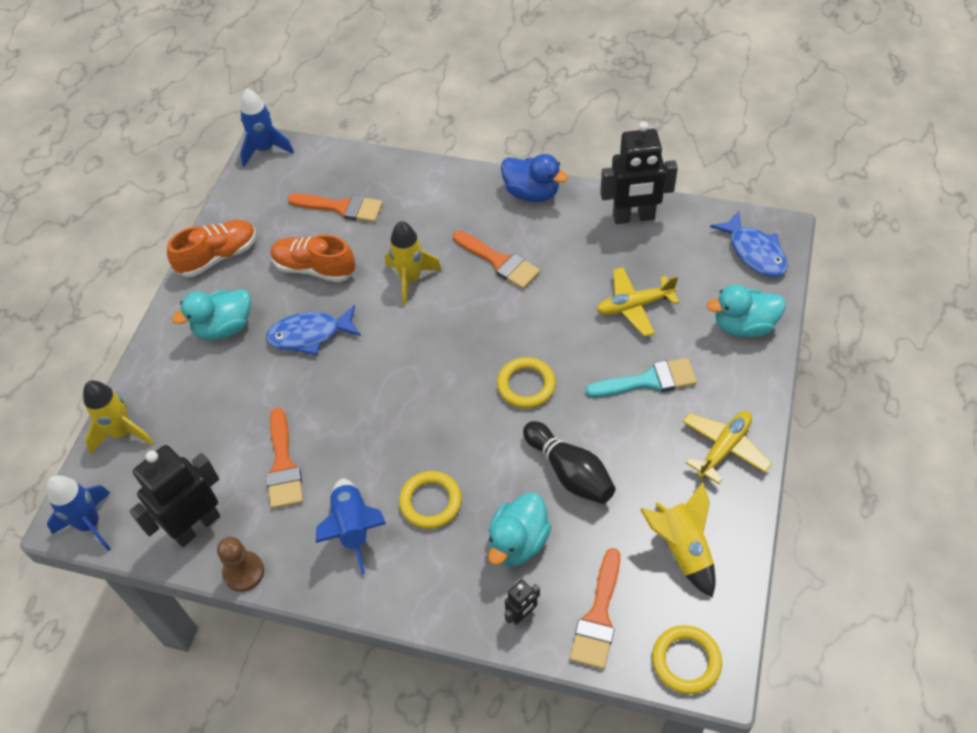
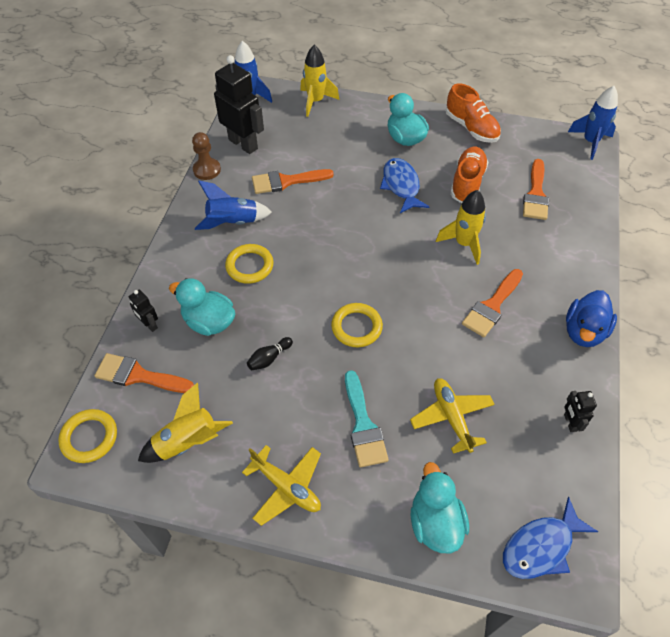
camera: 85 degrees right, 0 degrees up
black bowling pin [523,421,616,504] -> black bowling pin [247,337,293,370], size x0.53
black robot [600,121,678,224] -> black robot [564,391,597,432], size x0.47

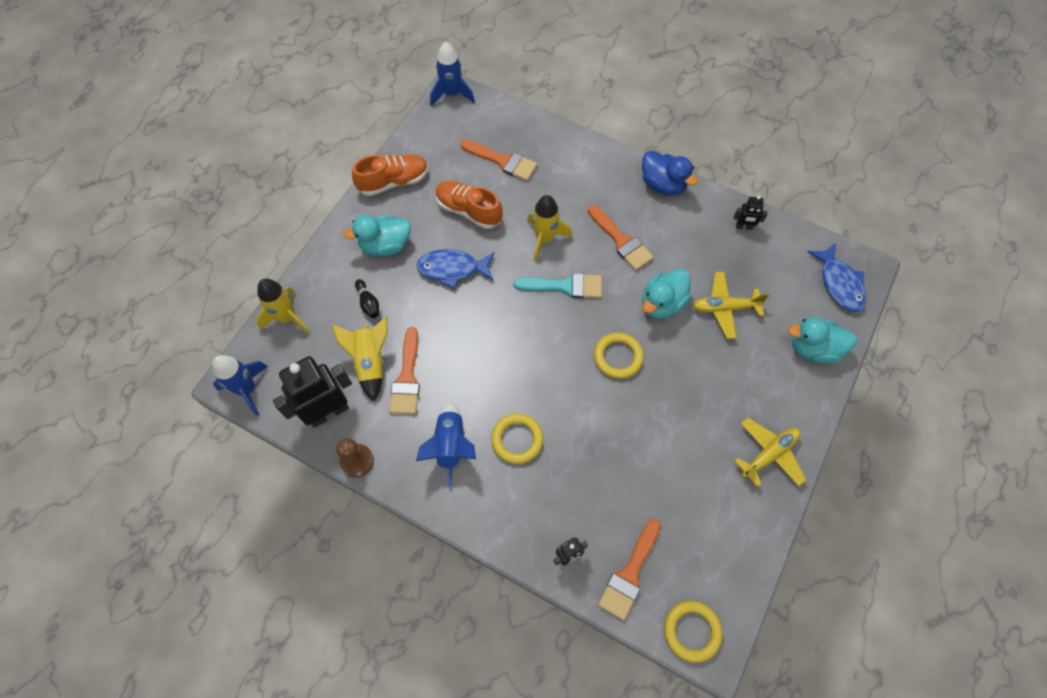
camera: 75 degrees left, 10 degrees up
yellow rocket [138,383,233,463] -> yellow rocket moved to [332,316,388,402]
turquoise duck [169,278,235,336] -> turquoise duck moved to [642,269,691,319]
black bowling pin [247,337,293,370] -> black bowling pin moved to [355,279,379,318]
turquoise brush [345,370,389,467] -> turquoise brush moved to [514,273,602,298]

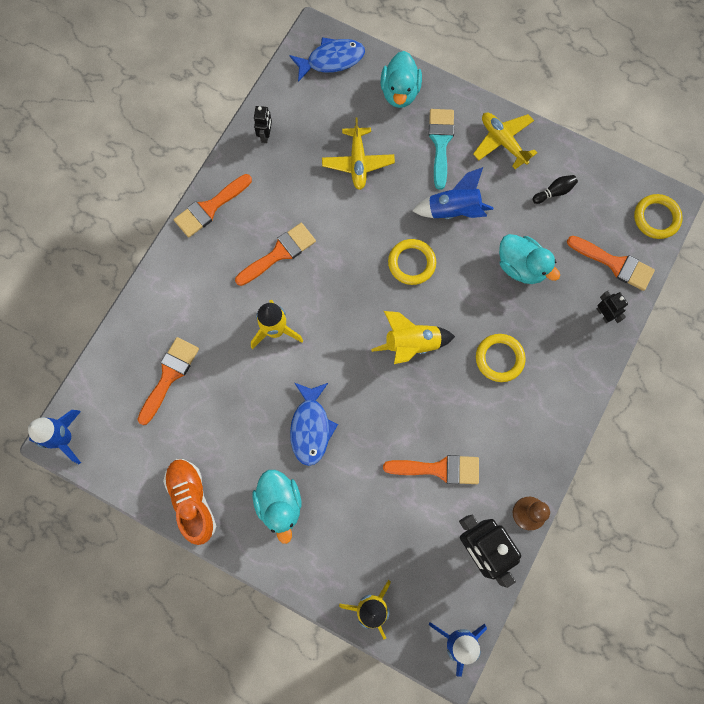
camera: 90 degrees left, 10 degrees up
yellow rocket [332,316,388,402] -> yellow rocket moved to [371,311,455,364]
black bowling pin [355,279,379,318] -> black bowling pin moved to [532,175,578,204]
blue rocket [416,402,476,488] -> blue rocket moved to [412,167,494,219]
orange shoe [436,181,503,229] -> none
turquoise brush [514,273,602,298] -> turquoise brush moved to [429,109,454,190]
blue duck [642,151,698,196] -> orange brush [174,174,252,237]
turquoise duck [642,269,691,319] -> turquoise duck moved to [499,234,560,284]

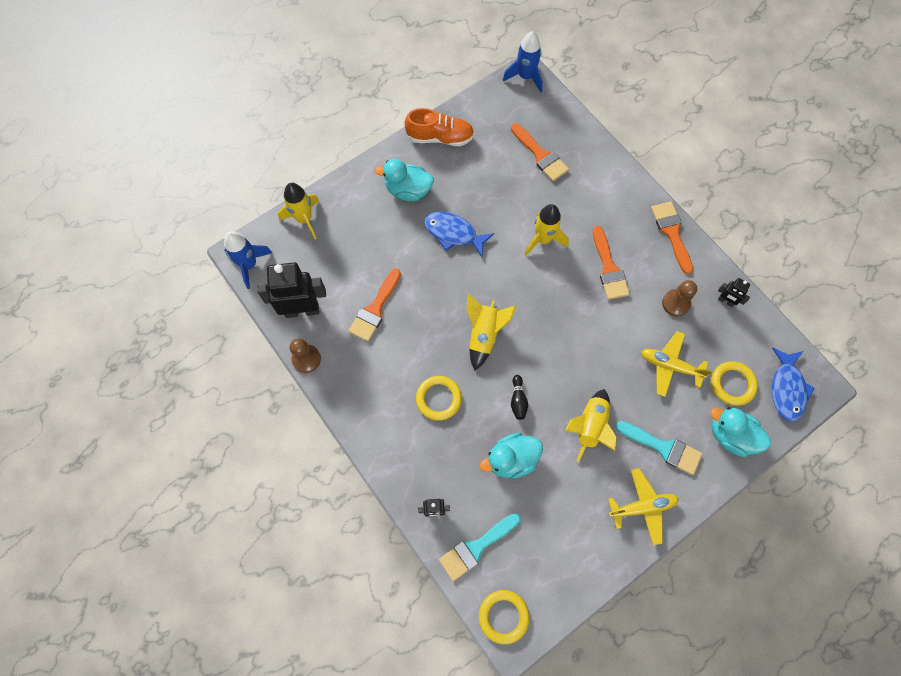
camera: 115 degrees right, 5 degrees down
yellow ring [388,239,436,285] -> yellow ring moved to [711,361,758,406]
blue rocket [412,167,494,219] -> yellow rocket [565,389,617,462]
black bowling pin [532,175,578,204] -> black bowling pin moved to [511,375,528,420]
orange brush [567,236,655,291] -> turquoise brush [439,513,521,581]
none -> brown pawn [662,280,697,317]

